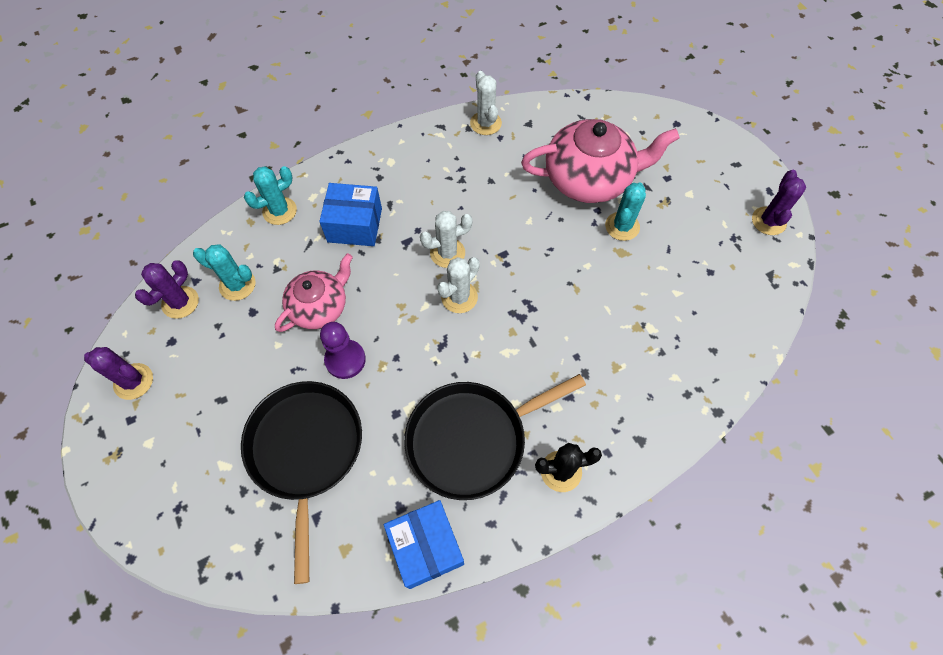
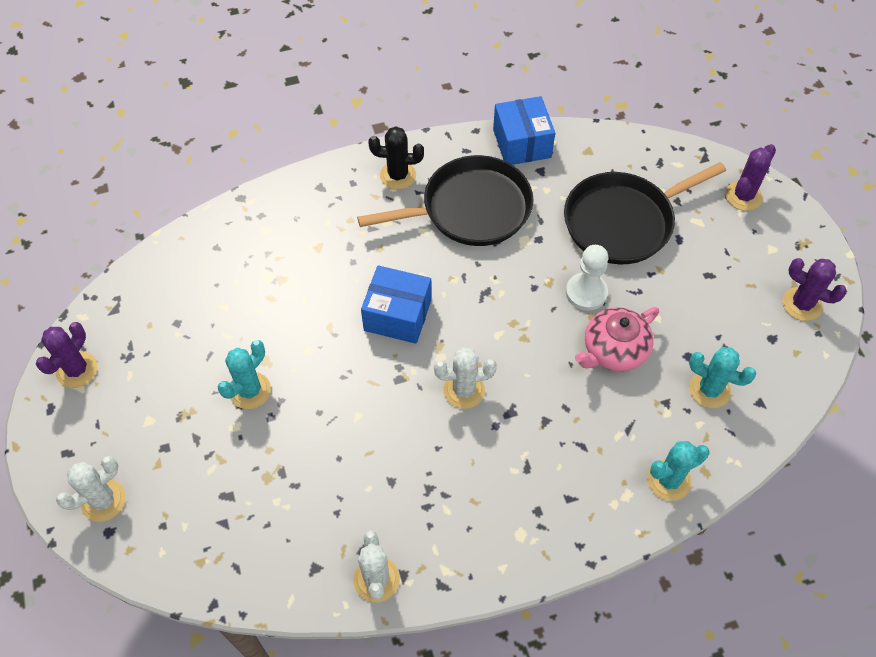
camera: 170 degrees left, 5 degrees down
purple cactus [135,260,199,319] -> purple cactus moved to [725,144,776,211]
black pan [241,381,362,584] -> black pan turned 60 degrees clockwise [564,162,726,264]
blue box [319,183,382,246] -> blue box moved to [361,265,431,344]
purple pawn [320,322,366,379] -> white pawn [566,245,608,311]
white cactus [437,257,480,313] -> white cactus moved to [56,456,126,522]
pink teapot [521,119,680,203] -> none

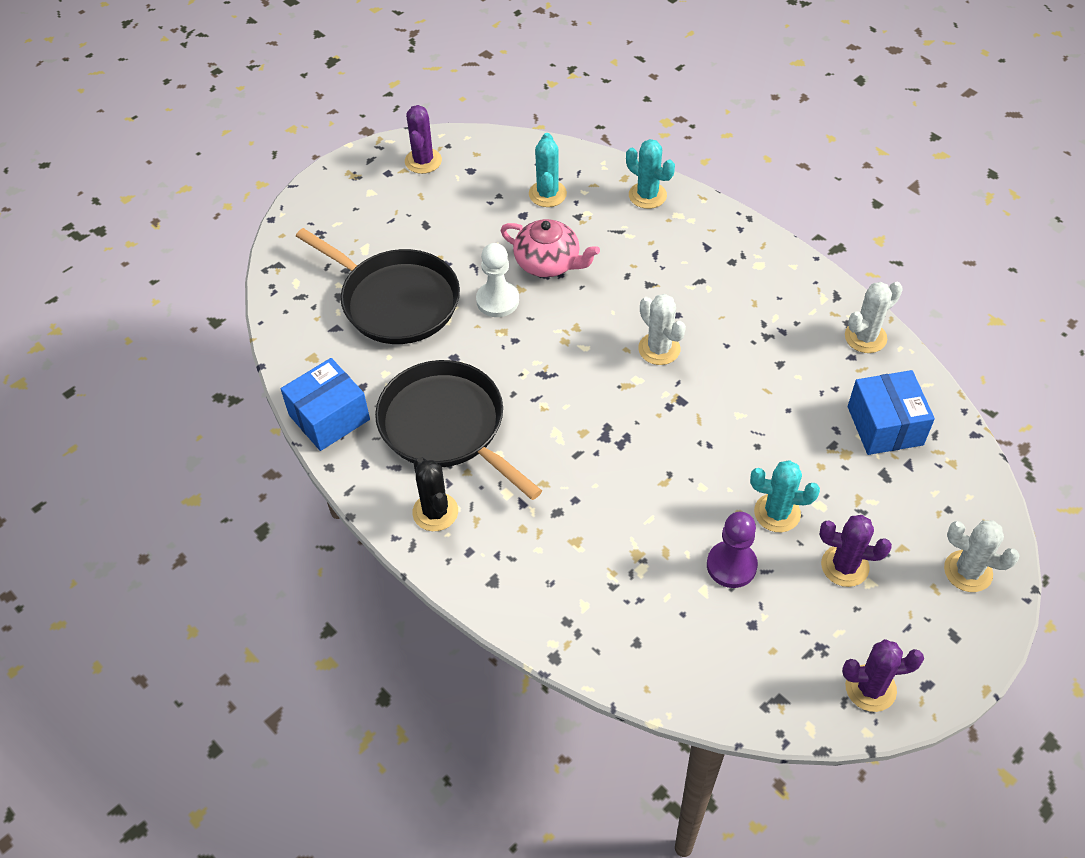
camera: 115 degrees left, 5 degrees down
blue box [361,265,431,344] -> blue box moved to [848,370,935,455]
purple cactus [725,144,776,211] -> purple cactus moved to [819,515,892,587]
none -> purple pawn [707,512,758,588]

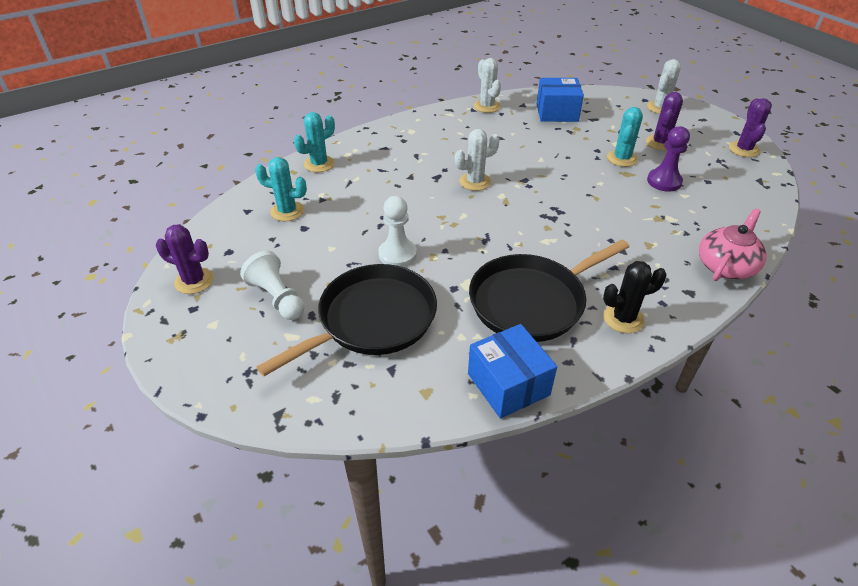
camera: 80 degrees left, 10 degrees down
pink teapot [501,219,600,277] -> pink teapot moved to [699,208,767,281]
none -> white pawn [240,251,304,320]

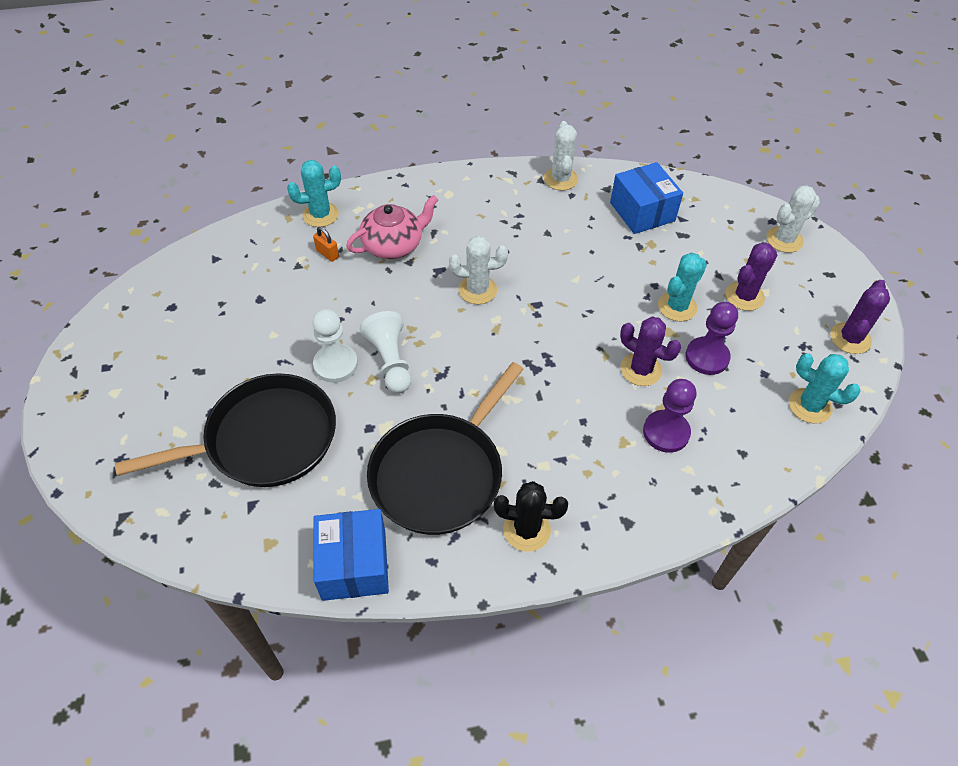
camera: 20 degrees right, 10 degrees up
purple cactus [156,224,214,294] -> purple cactus moved to [620,316,681,386]
white pawn [240,251,304,320] -> white pawn moved to [360,311,411,393]
turquoise cactus [255,157,307,221] -> turquoise cactus moved to [789,353,861,424]
black pan [469,240,629,342] -> black pan turned 45 degrees counterclockwise [367,362,523,535]
blue box [536,78,584,122] -> blue box turned 45 degrees clockwise [610,162,683,234]
pink teapot [699,208,767,281] -> pink teapot moved to [346,195,438,259]
none -> orange padlock [313,226,339,262]
none -> purple pawn [643,379,696,453]

